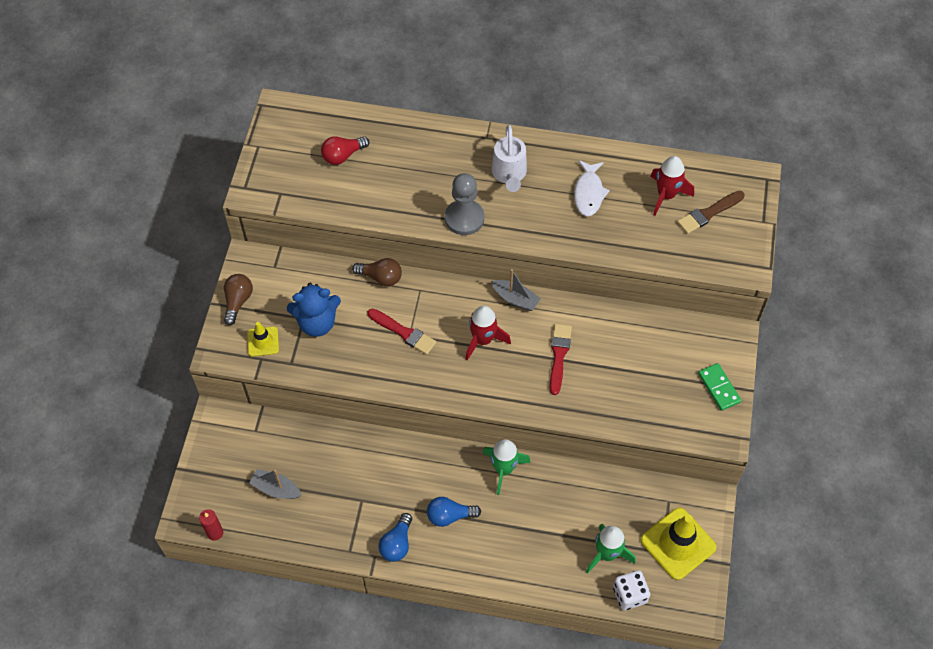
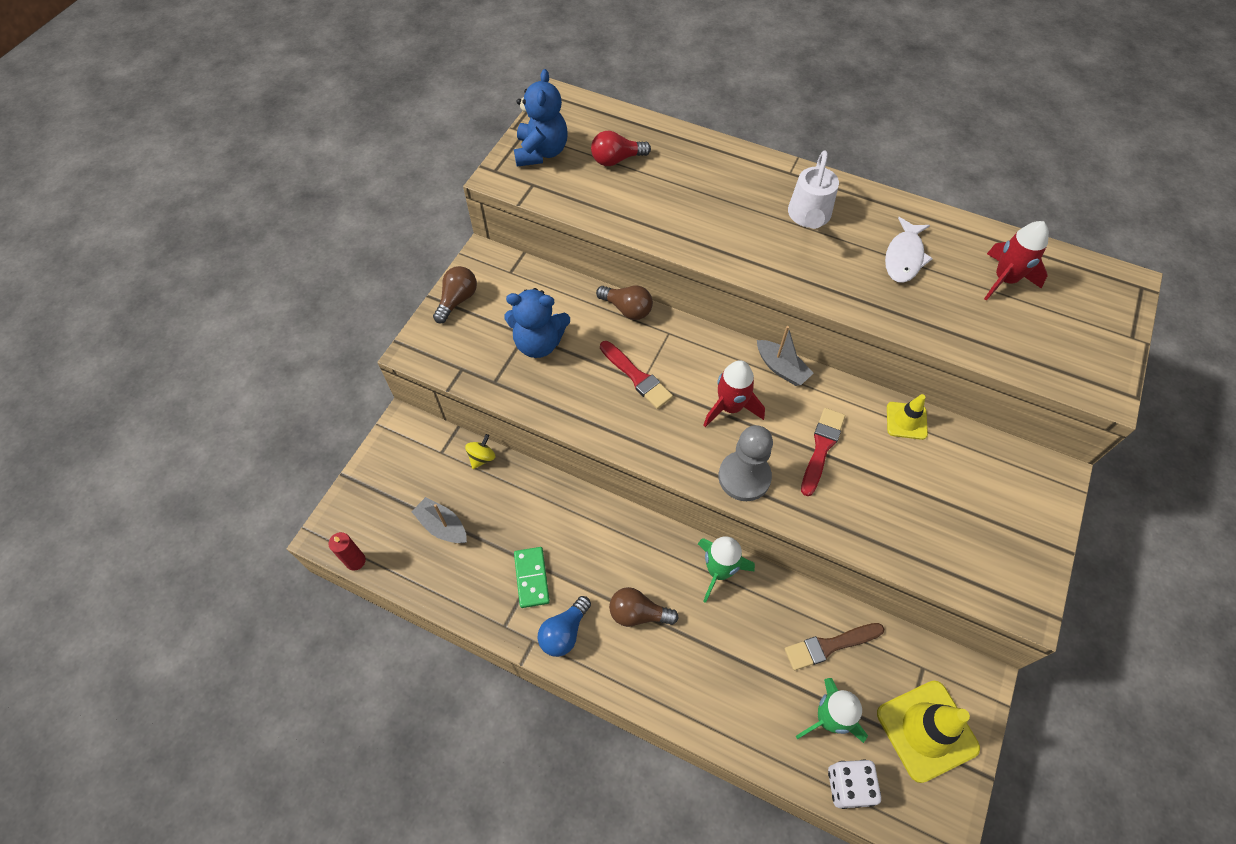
camera: 15 degrees right, 0 degrees up
yellow traffic cone [247,322,279,357] -> yellow traffic cone moved to [887,394,928,440]
blue light bulb [427,497,481,527] -> brown light bulb [609,587,679,627]
grey pawn [445,173,484,235] -> grey pawn moved to [718,425,773,501]
brown brush [677,191,745,234] -> brown brush moved to [785,623,884,670]
green domino [698,363,741,411] -> green domino moved to [514,547,550,608]
none -> yellow spinning top [465,434,495,469]
none -> blue teddy bear [514,69,568,167]

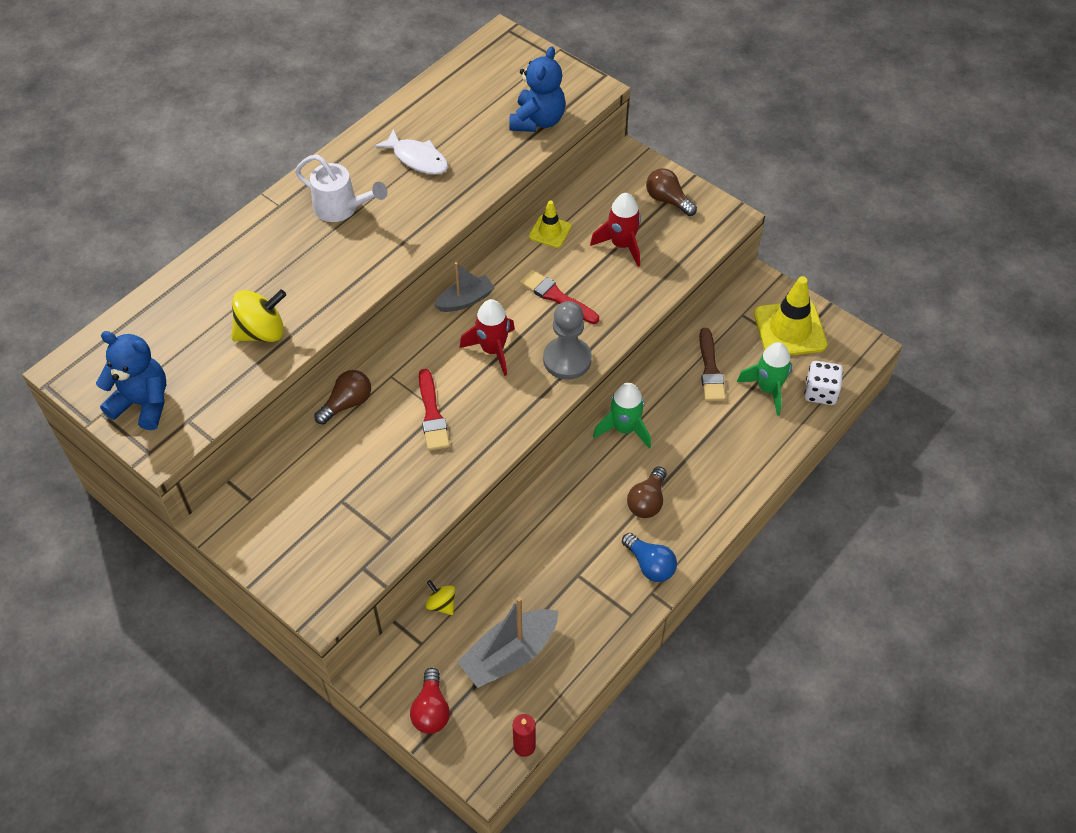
camera: 75 degrees left, 5 degrees down
grey boat [411,497,467,543] -> grey boat [457,597,559,688], size x1.60
brown light bulb [433,266,477,323] -> brown light bulb moved to [646,168,697,216]
blue teddy bear [504,288,570,358] -> blue teddy bear moved to [509,46,566,132]
green domino [514,547,550,608] -> none
red light bulb [591,131,651,166] -> red light bulb moved to [410,668,450,734]
red brush [600,341,673,409] -> red brush turned 105 degrees clockwise [419,369,450,451]
red rocket [984,221,1049,301] -> red rocket moved to [590,193,641,267]
none -> yellow spinning top [231,289,286,342]

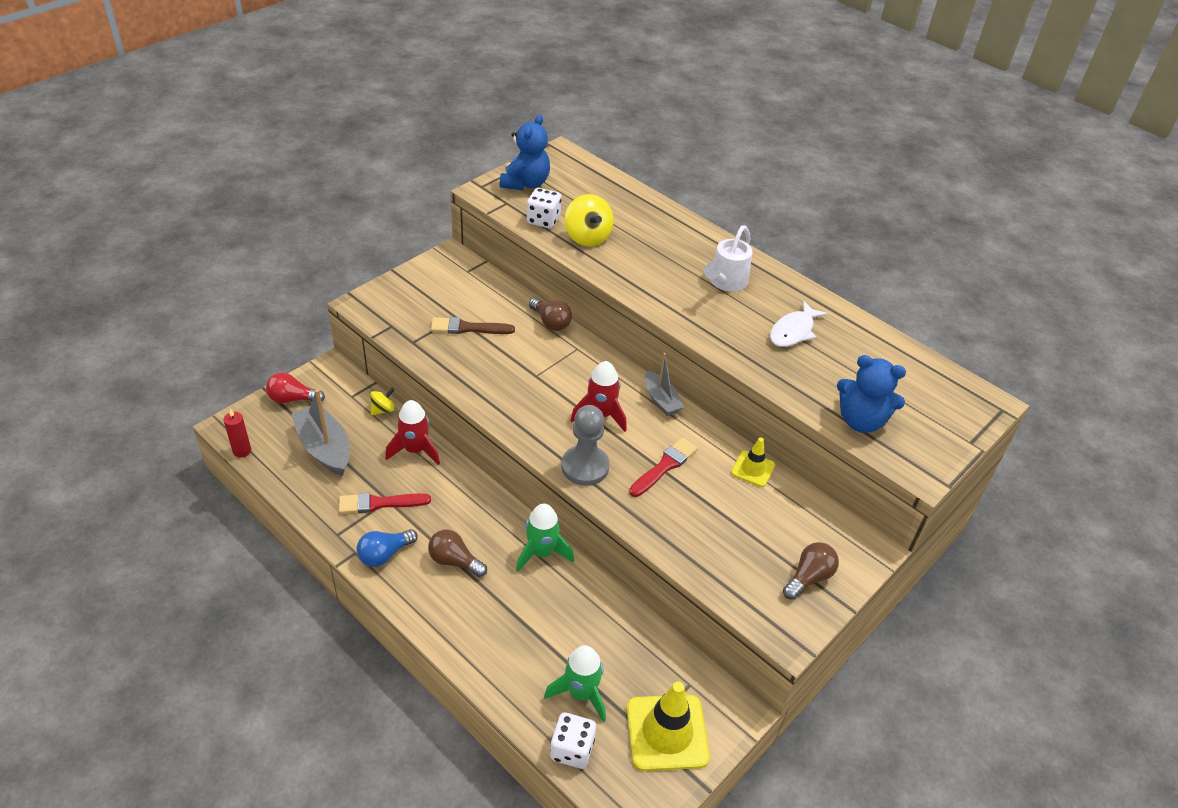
camera: 90 degrees right, 10 degrees down
red brush [419,369,450,451] -> red brush moved to [339,492,431,513]
red rocket [590,193,641,267] -> red rocket moved to [385,400,440,465]
brown brush [699,328,726,401] -> brown brush moved to [431,317,515,334]
none -> white dice [527,188,561,228]

